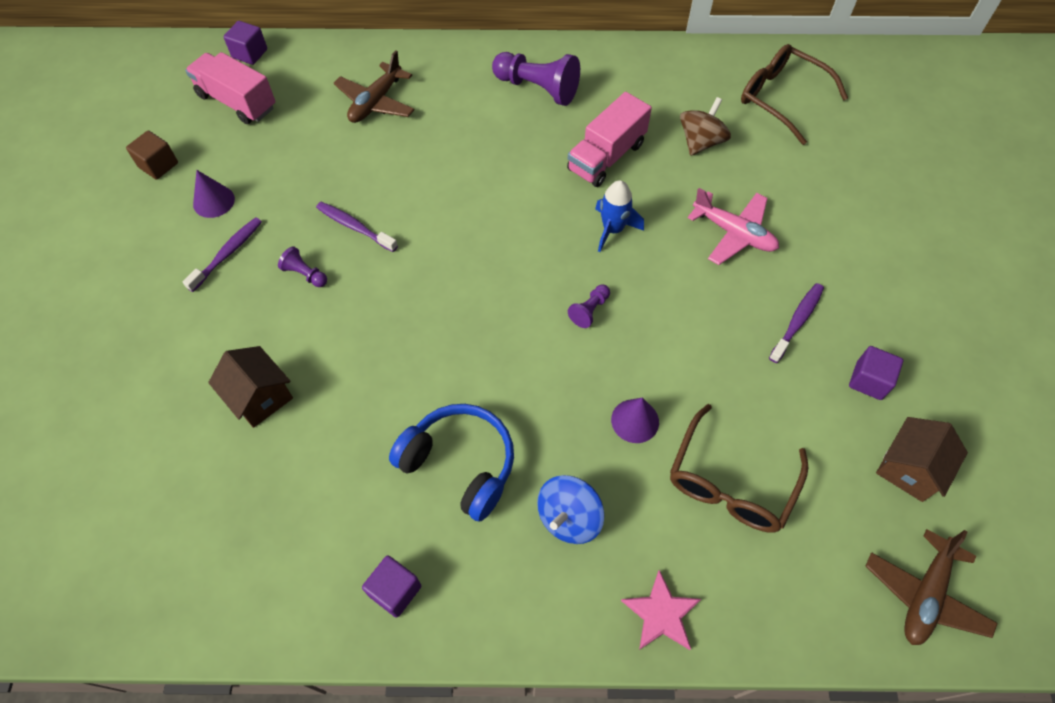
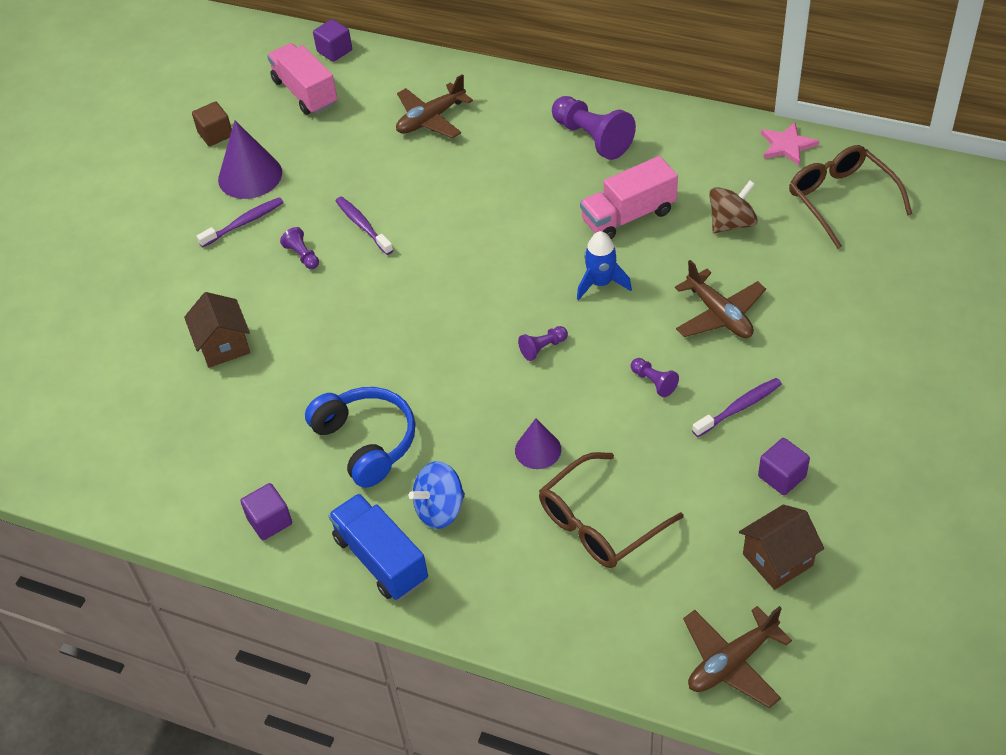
camera: 25 degrees right, 10 degrees down
purple cone [193,170,235,218] -> purple cone [218,120,282,199], size x1.65
pink star [621,570,701,650] -> pink star moved to [761,122,819,166]
pink plane [688,188,779,265] -> brown plane [675,260,766,338]
none -> blue truck [328,493,428,600]
none -> purple pawn [631,358,679,397]

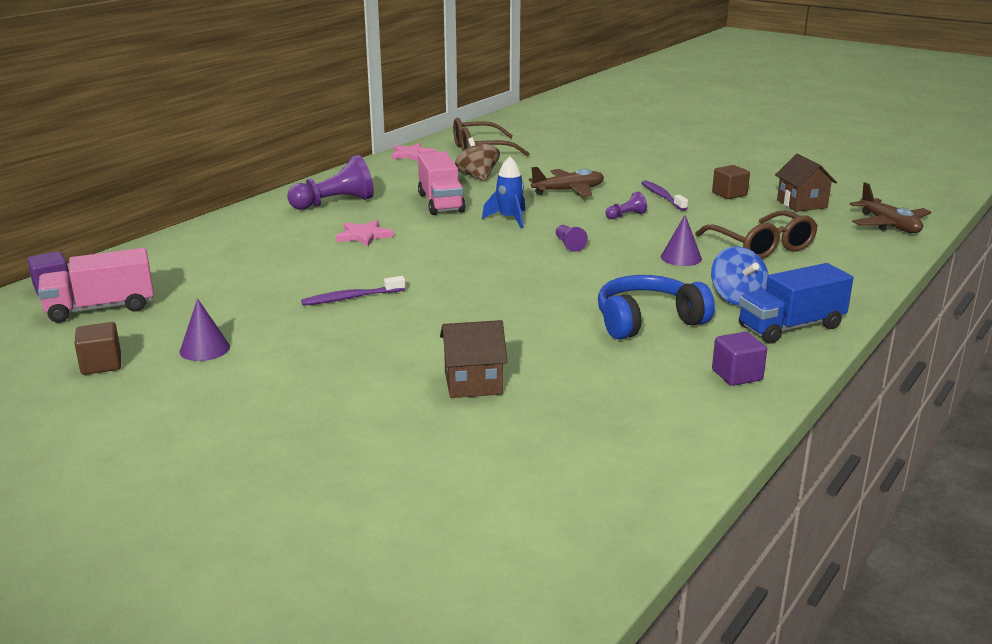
camera: 80 degrees left, 25 degrees down
purple toothbrush [196,197,284,247] -> none
purple cone [218,120,282,199] -> purple cone [179,299,230,361], size x0.61
purple pawn [280,227,319,269] -> none
brown plane [396,74,473,138] -> none
purple cube [758,438,810,495] -> brown cube [712,165,750,199]
none -> pink star [336,220,394,247]

